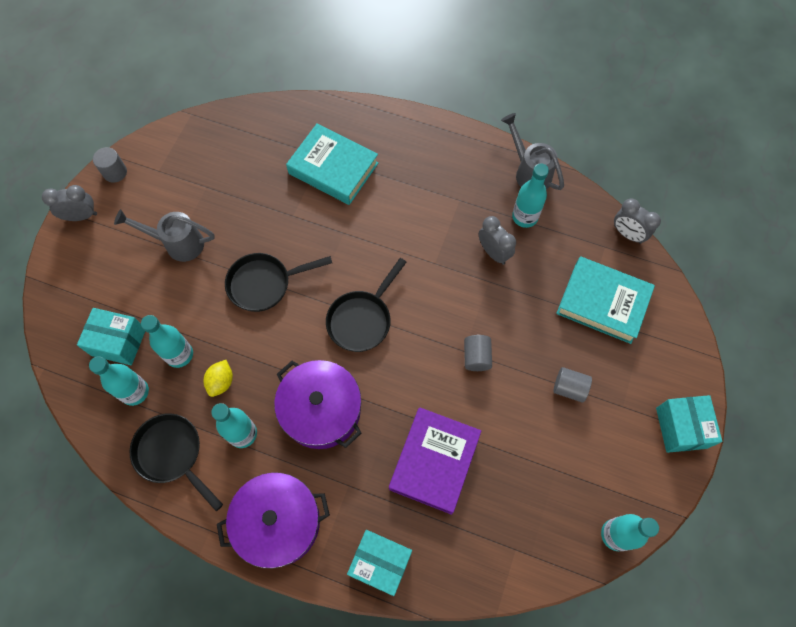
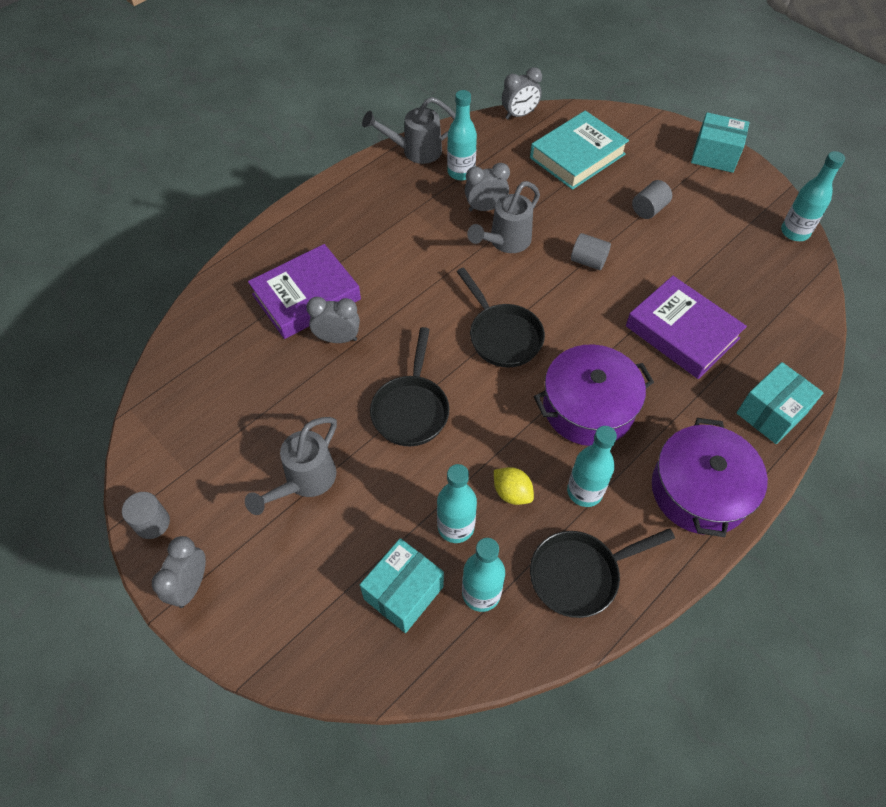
camera: 65 degrees left, 10 degrees down
turquoise book [286,123,378,205] -> purple book [248,244,361,339]
none -> grey clock [306,297,360,343]
none -> grey watering can [467,181,540,253]

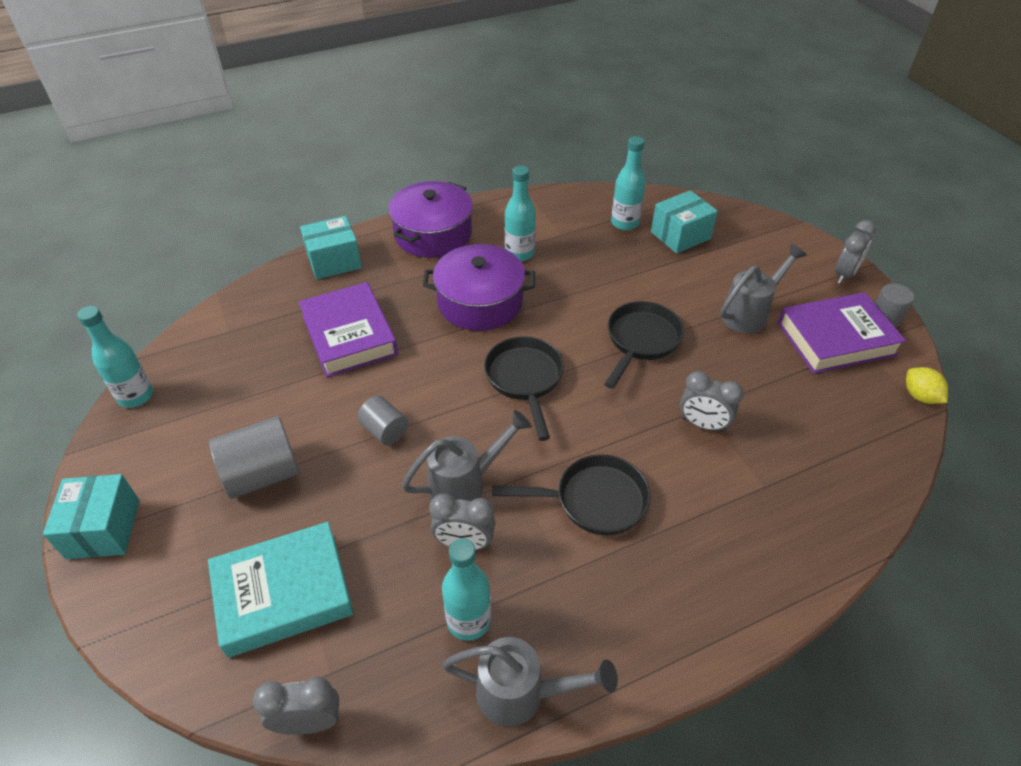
camera: 160 degrees left, 10 degrees down
purple book [248,244,361,339] -> purple book moved to [778,292,906,374]
turquoise bottle [437,464,477,543] -> none
yellow lemon [494,467,534,505] -> yellow lemon moved to [906,367,948,404]
black pan [530,528,675,618] -> black pan moved to [492,454,651,535]
grey cylinder [632,180,672,219] -> grey cylinder [209,416,299,499], size x1.70
turquoise box [691,112,750,173] -> turquoise box turned 45 degrees clockwise [43,474,140,559]

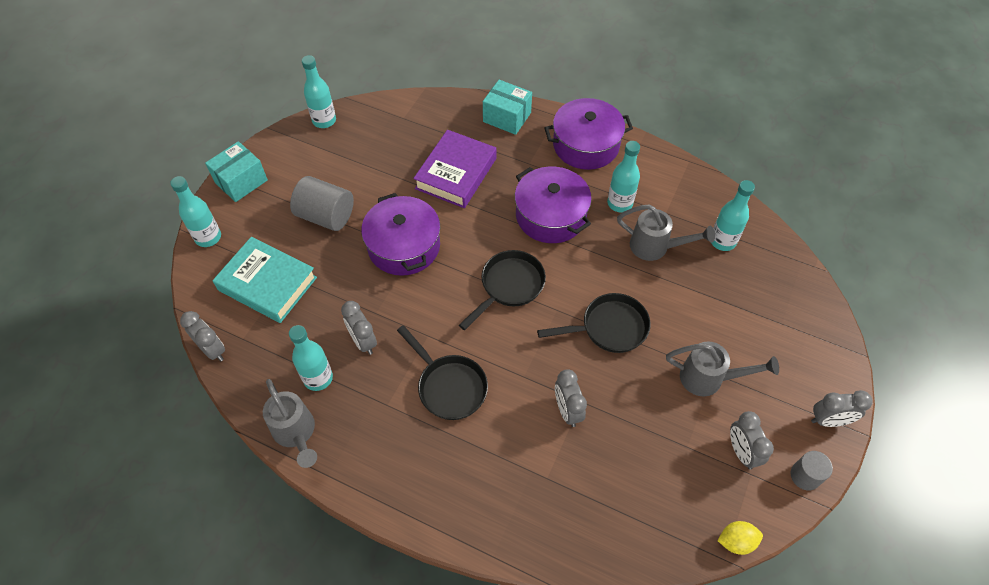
camera: 50 degrees right, 10 degrees up
grey cylinder [357,396,408,445] -> purple pot [361,193,440,276]
grey watering can [402,410,532,501] -> grey watering can moved to [617,204,715,261]
turquoise box [651,190,718,254] -> none
purple book [778,292,906,374] -> grey clock [730,411,774,470]
yellow lemon [906,367,948,404] -> yellow lemon turned 60 degrees clockwise [718,521,763,555]
none -> turquoise bottle [170,176,221,247]

